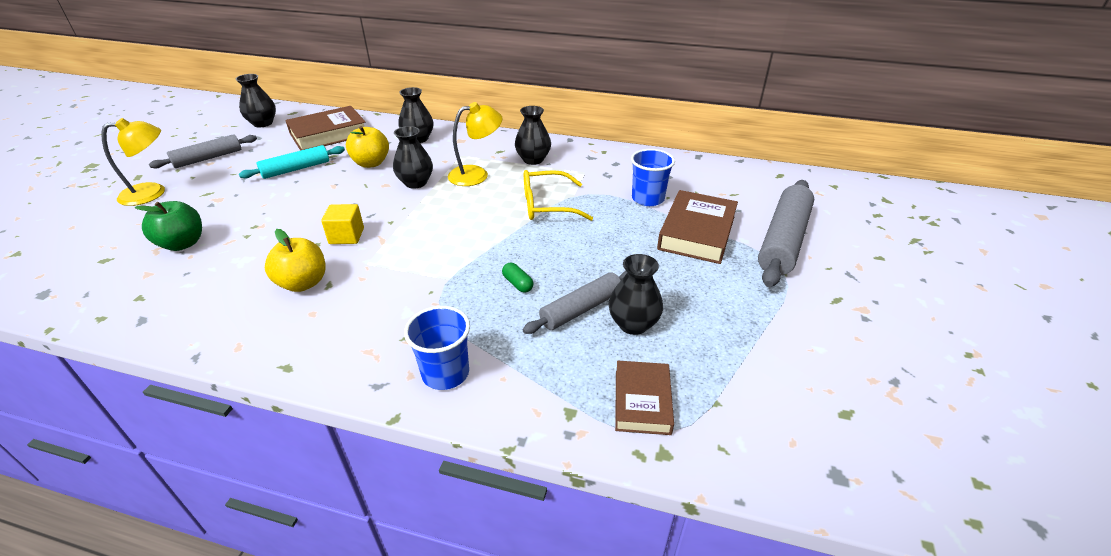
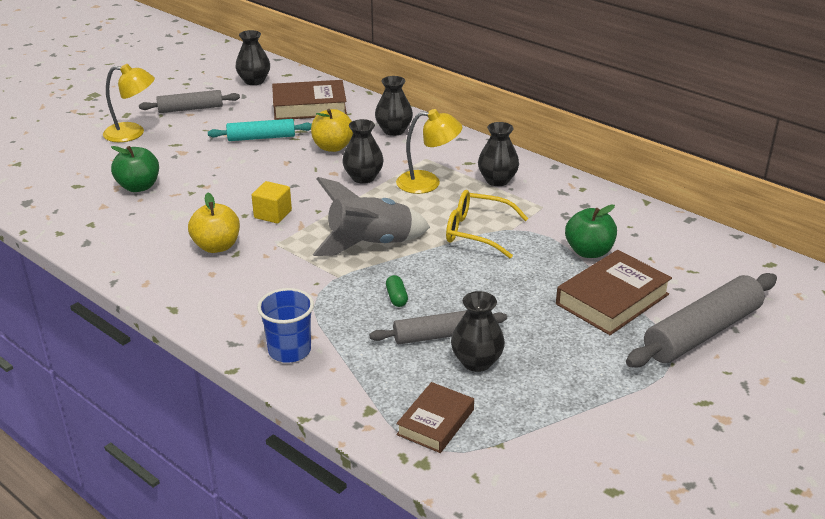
camera: 25 degrees right, 5 degrees down
blue cup [631,149,675,206] -> green apple [565,204,617,258]
none -> grey rocket [312,177,430,256]

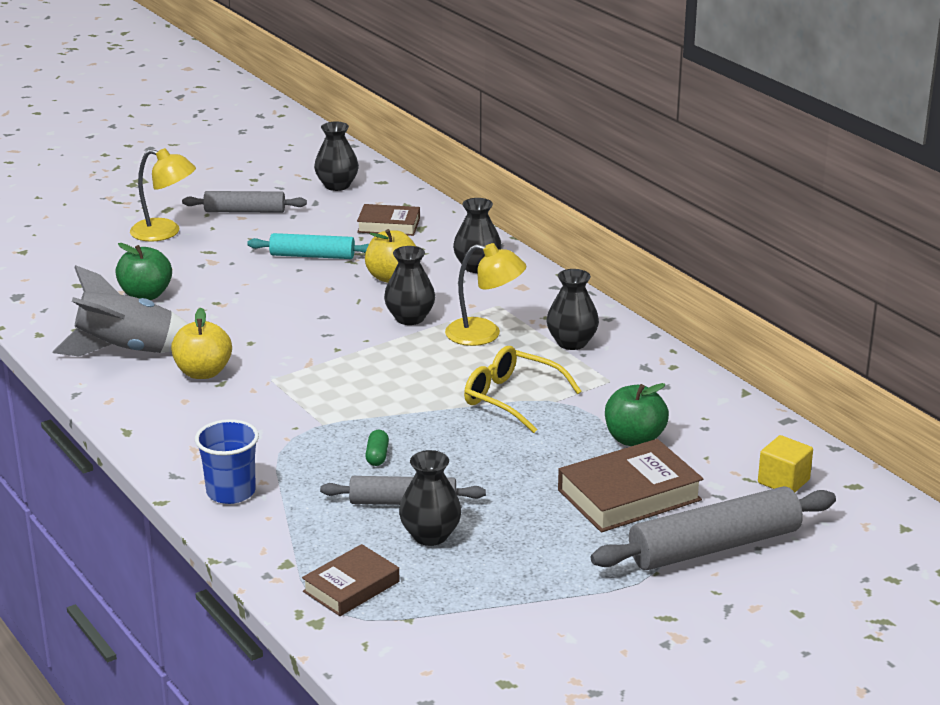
camera: 15 degrees right, 5 degrees down
yellow cube [252,181,292,224] -> yellow cube moved to [758,435,813,492]
brown book [272,80,347,120] -> brown book [357,204,420,236], size x0.63
grey rocket [312,177,430,256] -> grey rocket moved to [53,265,188,357]

